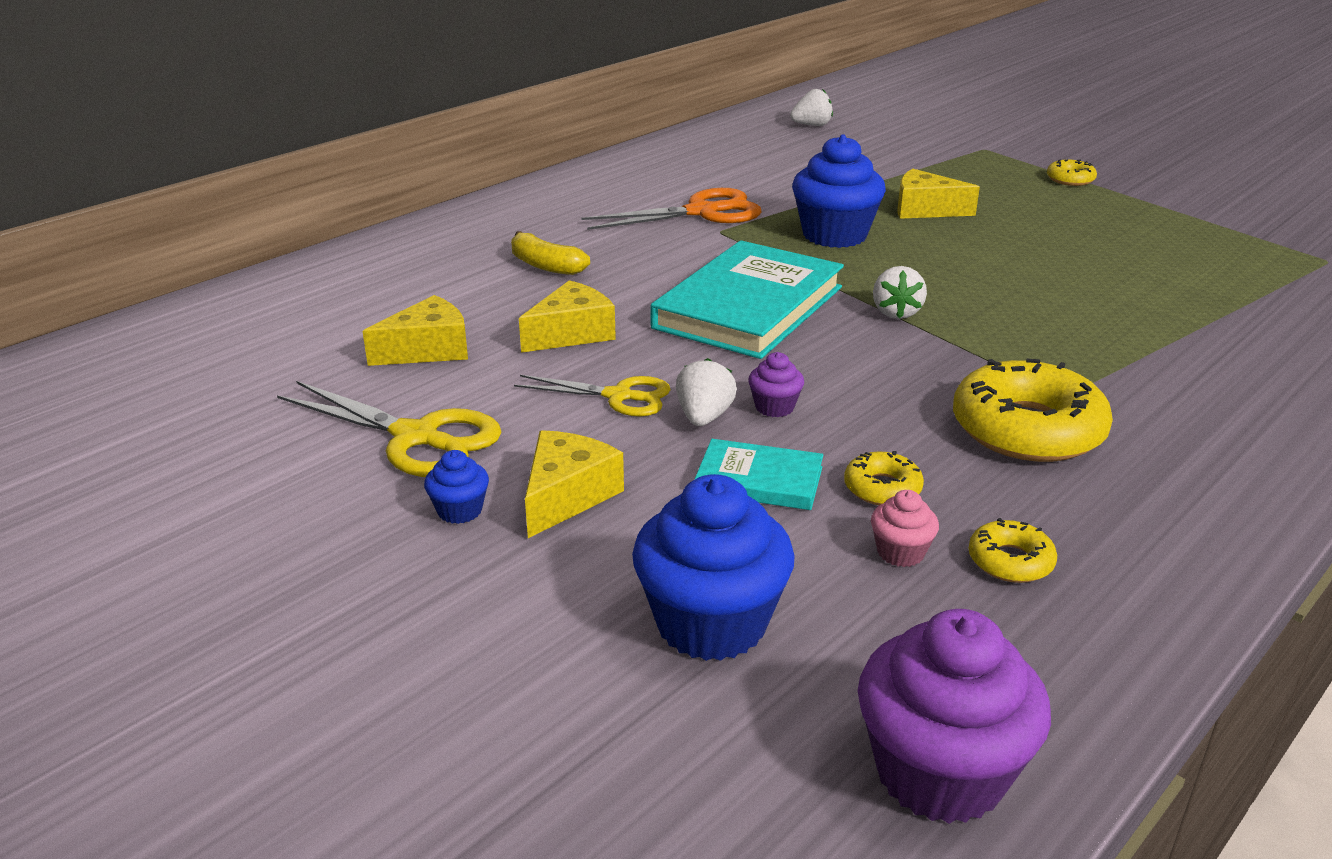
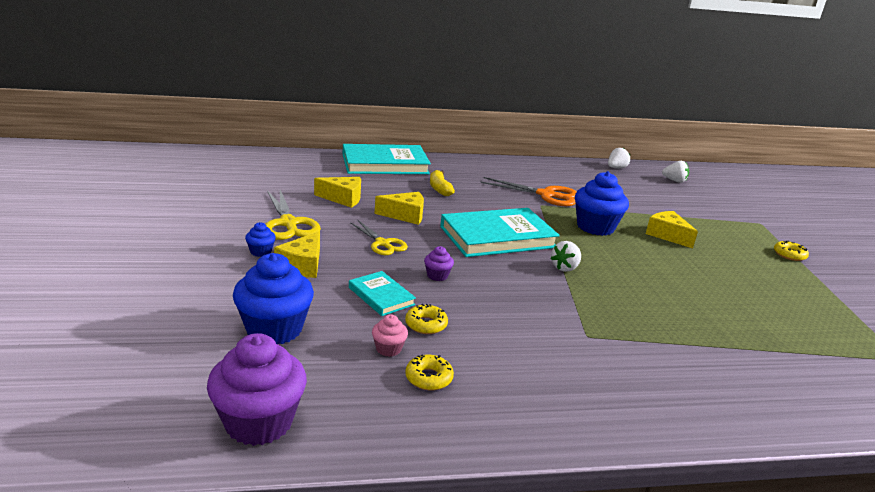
camera: 35 degrees right, 5 degrees down
yellow cheese [525,430,624,538] -> yellow cheese turned 135 degrees clockwise [274,231,320,278]
white strawberry [676,358,737,426] -> white strawberry moved to [608,148,630,168]
yellow donut [953,359,1113,462] -> none
none -> turquoise book [343,144,431,174]

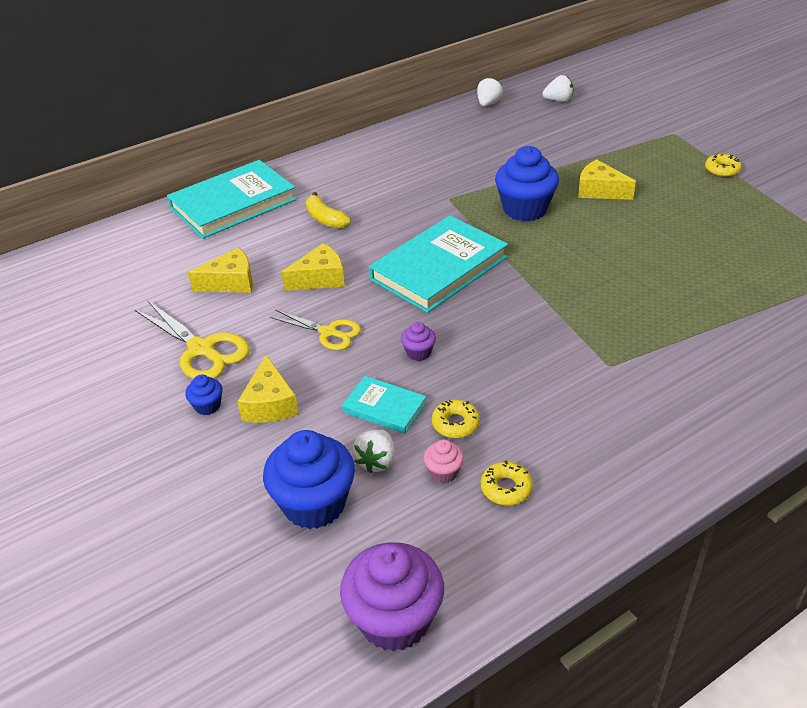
camera: 20 degrees left, 15 degrees up
orange scissors [481,177,577,206] -> none
white strawberry [550,241,581,272] -> white strawberry moved to [352,429,395,473]

